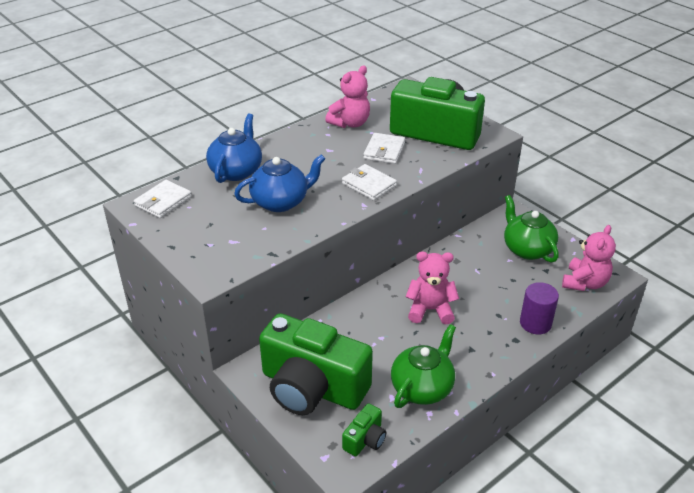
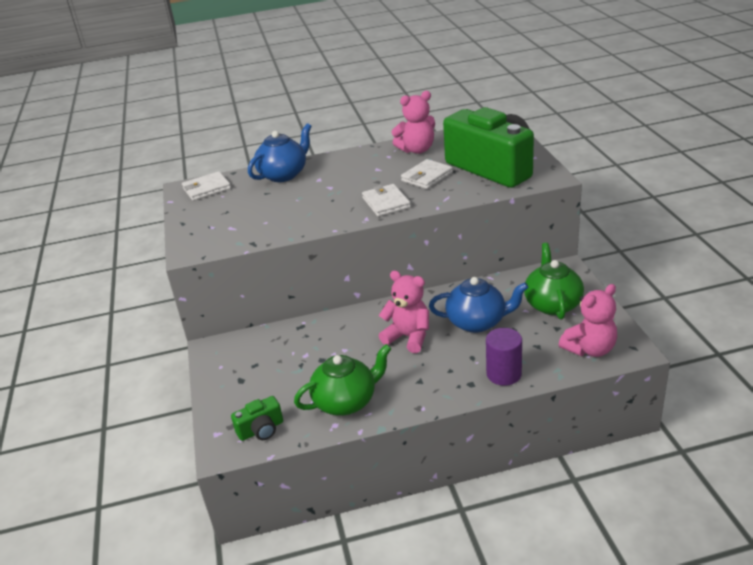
camera: 30 degrees right, 5 degrees down
blue teapot [234,154,325,212] -> blue teapot moved to [429,277,529,333]
green camera [259,313,373,415] -> none

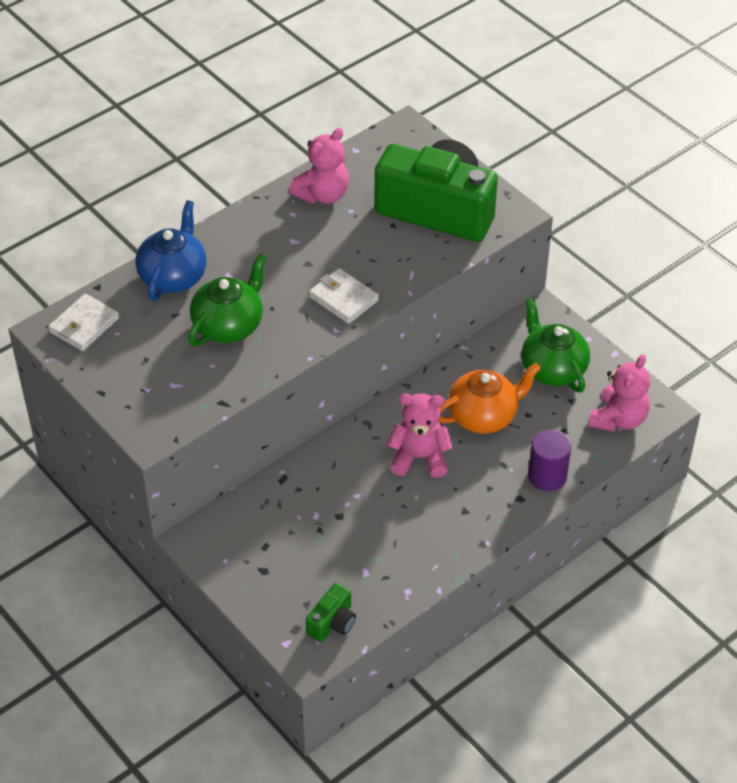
camera: 30 degrees left, 15 degrees up
green teapot [294,344,391,416] -> green teapot moved to [188,253,267,346]
white wallet [401,159,453,189] -> none
blue teapot [429,277,529,333] -> orange teapot [438,363,541,434]

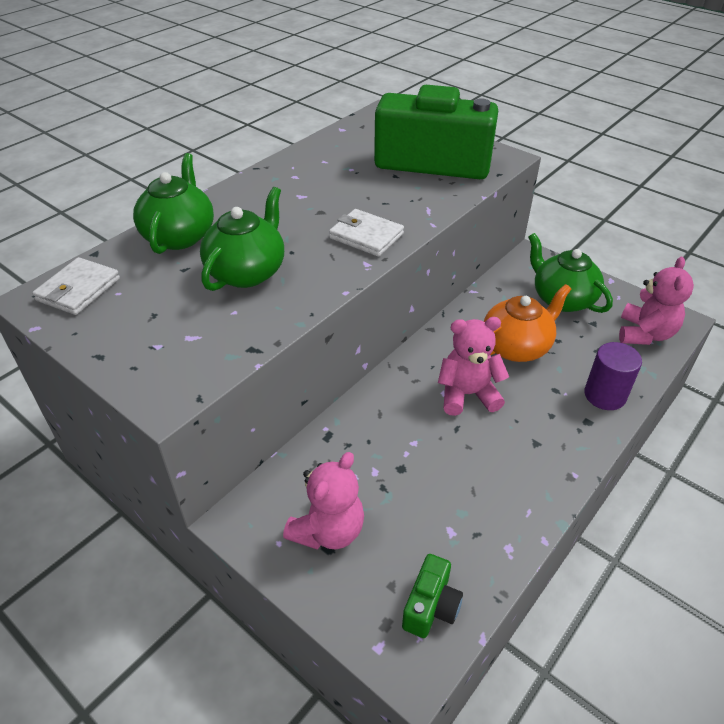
camera: 10 degrees left, 5 degrees down
blue teapot [135,200,207,301] -> green teapot [133,153,214,254]
pink teddy bear [289,128,349,204] -> pink teddy bear moved to [283,452,364,550]

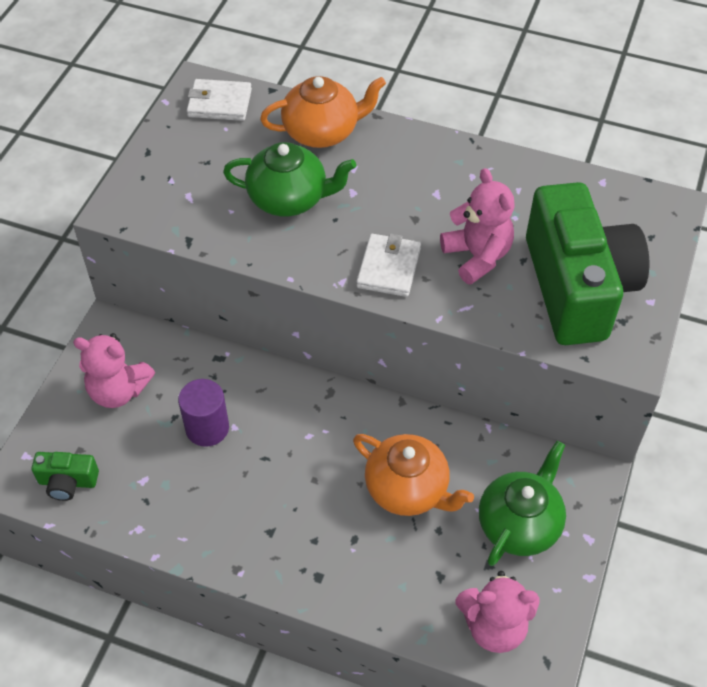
camera: 70 degrees right, 10 degrees up
green teapot [133,153,214,254] -> orange teapot [260,76,386,148]
pink teddy bear [438,317,509,416] -> pink teddy bear moved to [440,168,515,284]
purple cylinder [584,342,642,410] -> purple cylinder moved to [178,379,229,447]

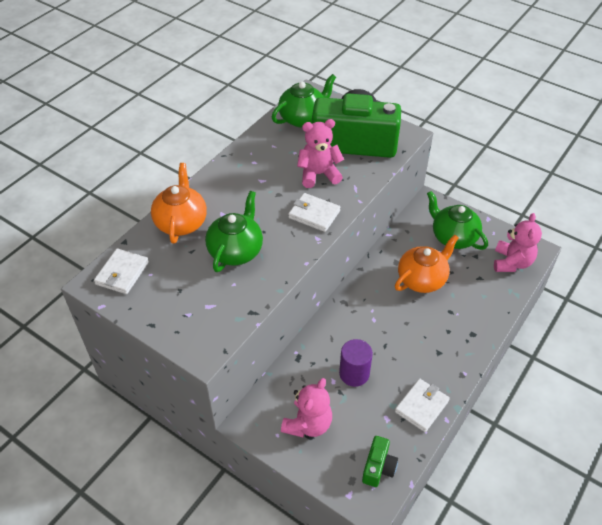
camera: 75 degrees left, 5 degrees down
none -> green teapot [272,74,336,128]
none -> white wallet [395,379,450,432]

